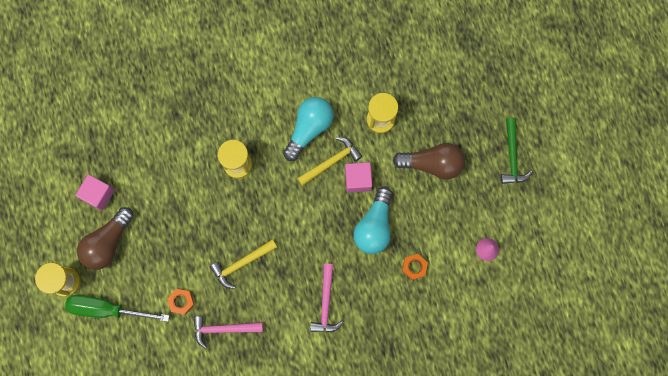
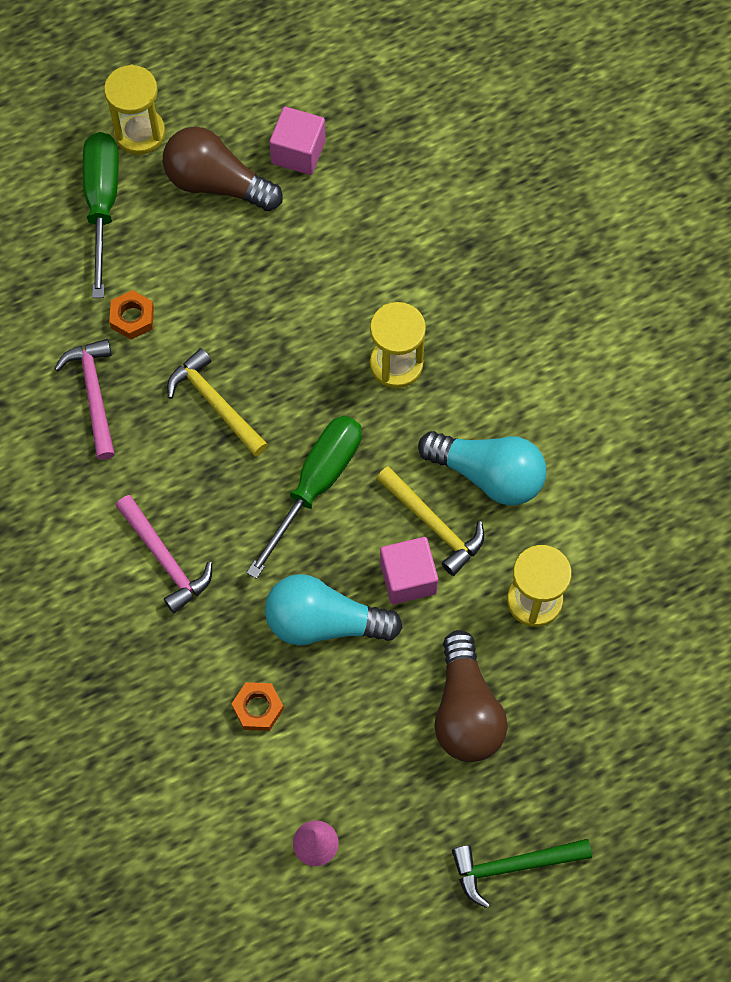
camera: 80 degrees right, 10 degrees down
pink hammer [310,264,343,333] -> pink hammer turned 120 degrees counterclockwise [116,495,212,613]
none -> green screwdriver [247,416,362,579]

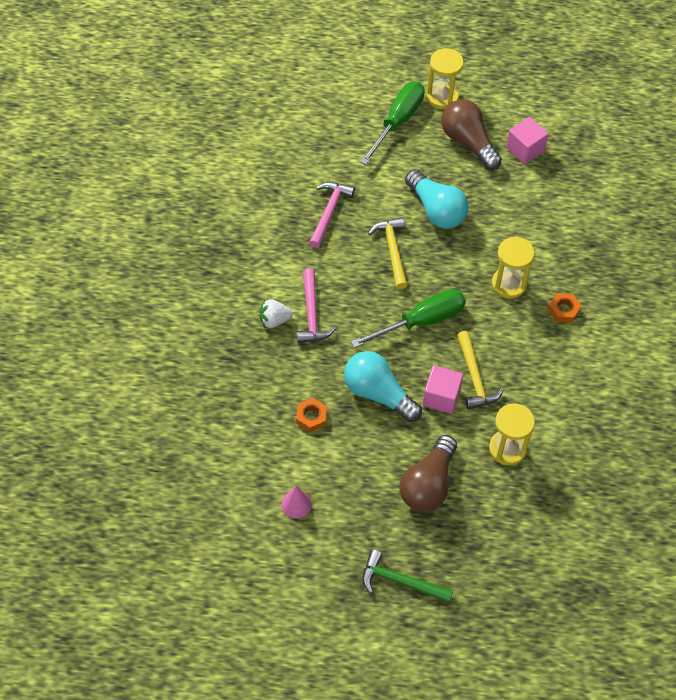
camera: 30 degrees right, 10 degrees down
orange nut [109,290,154,339] -> orange nut moved to [548,293,581,323]
turquoise light bulb [418,431,546,506] -> turquoise light bulb moved to [405,169,469,229]
none -> white strawberry [260,299,293,328]

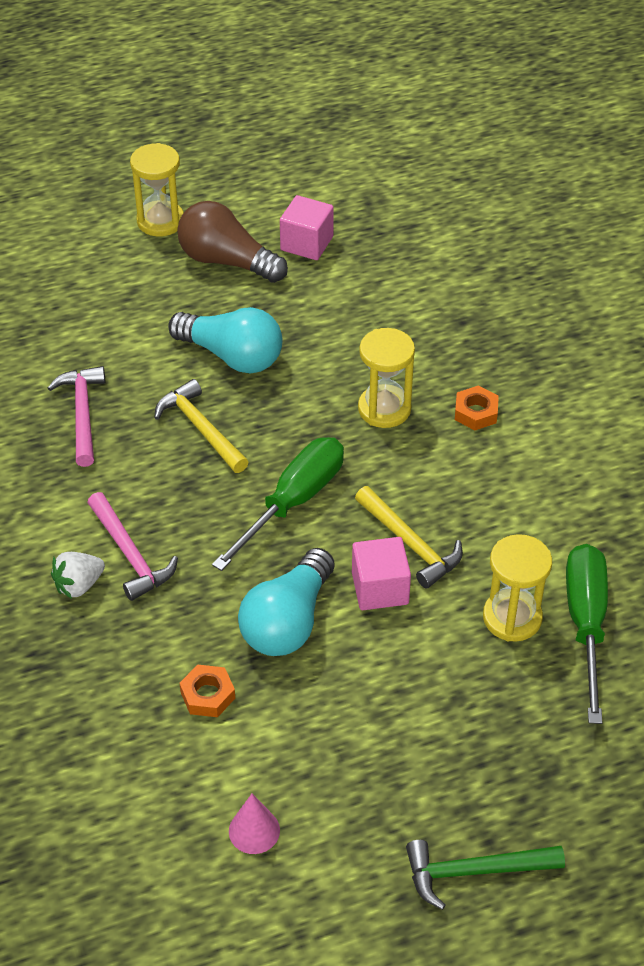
camera: 25 degrees left, 10 degrees down
turquoise light bulb [344,351,422,422] -> turquoise light bulb turned 75 degrees counterclockwise [238,548,335,656]
green screwdriver [360,82,425,165] -> green screwdriver moved to [566,544,608,724]
brown light bulb [400,435,457,512] -> none

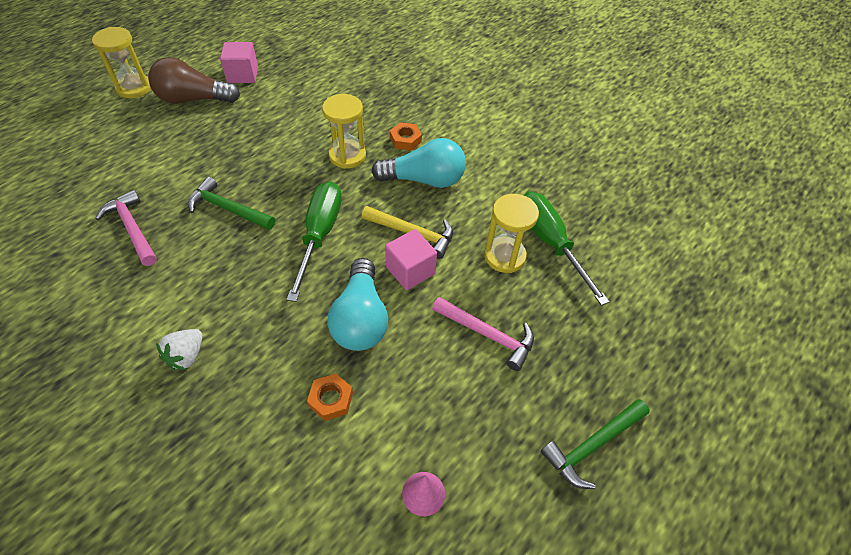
camera: 30 degrees left, 5 degrees up
pink hammer [87,492,178,601] -> pink hammer moved to [432,297,534,371]
yellow hammer [154,379,249,473] -> green hammer [188,177,275,230]
turquoise light bulb [168,307,283,373] -> turquoise light bulb moved to [371,138,466,188]

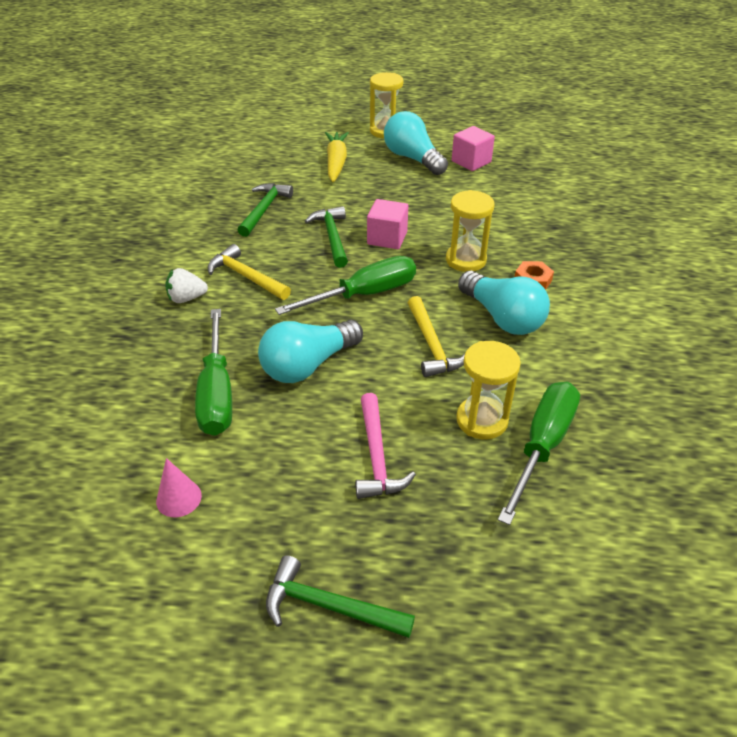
camera: 55 degrees right, 10 degrees down
pink hammer [95,190,157,266] -> green hammer [238,183,293,237]
brown light bulb [148,57,240,104] -> turquoise light bulb [384,111,448,175]
orange nut [307,373,353,421] -> green screwdriver [195,309,232,436]
pink cube [385,229,437,290] -> pink cube moved to [367,199,408,249]
none -> yellow hammer [208,244,291,300]
none -> yellow carrot [325,132,349,182]

